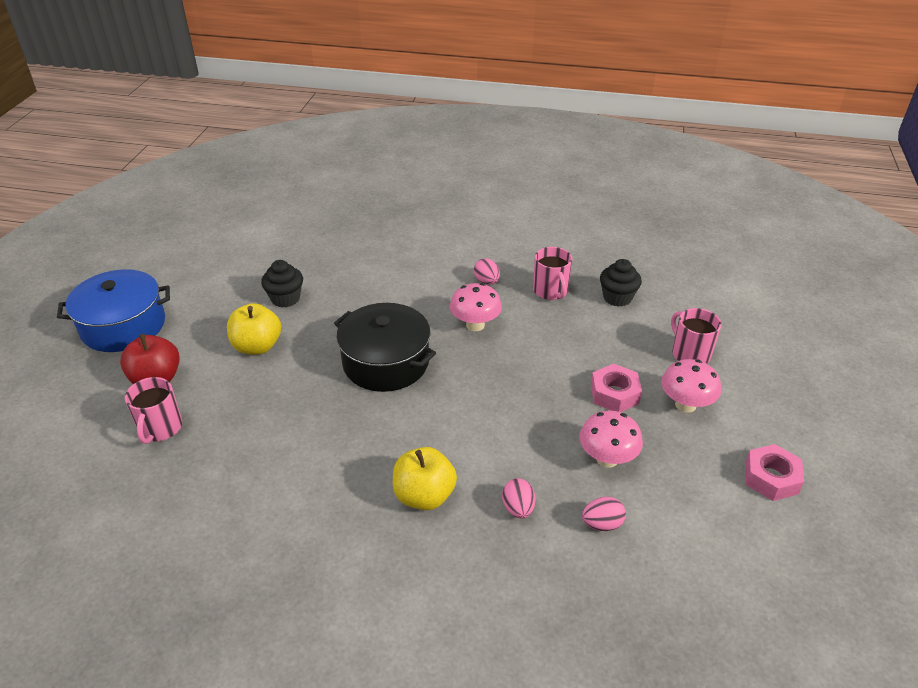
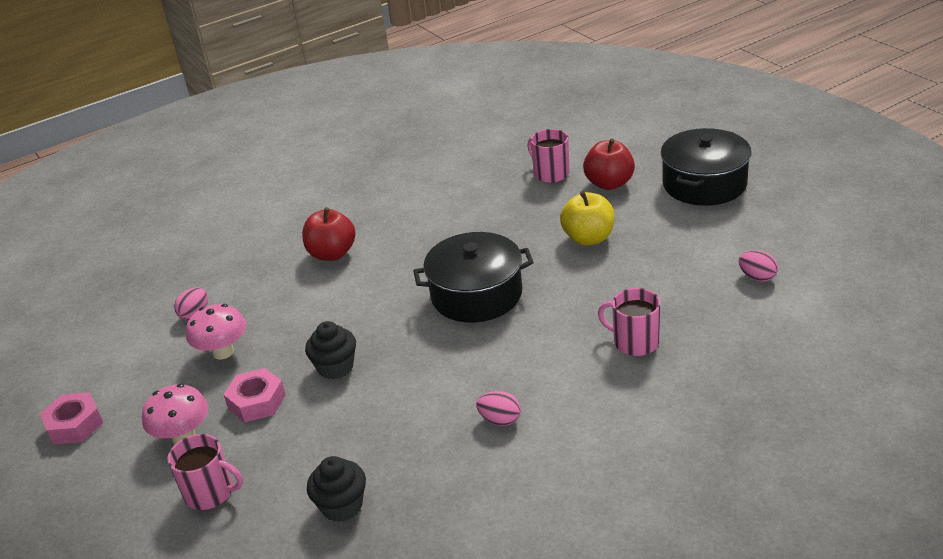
camera: 140 degrees right, 5 degrees down
blue pot [57,269,170,352] -> black pot [661,128,752,206]
black cupcake [261,260,303,308] -> black cupcake moved to [305,321,356,380]
yellow apple [393,447,457,510] -> red apple [302,207,356,261]
pink mushroom [450,283,502,331] -> none
pink egg [502,479,535,518] -> pink egg moved to [739,250,778,282]
pink mug [533,247,572,300] -> pink mug moved to [598,288,660,356]

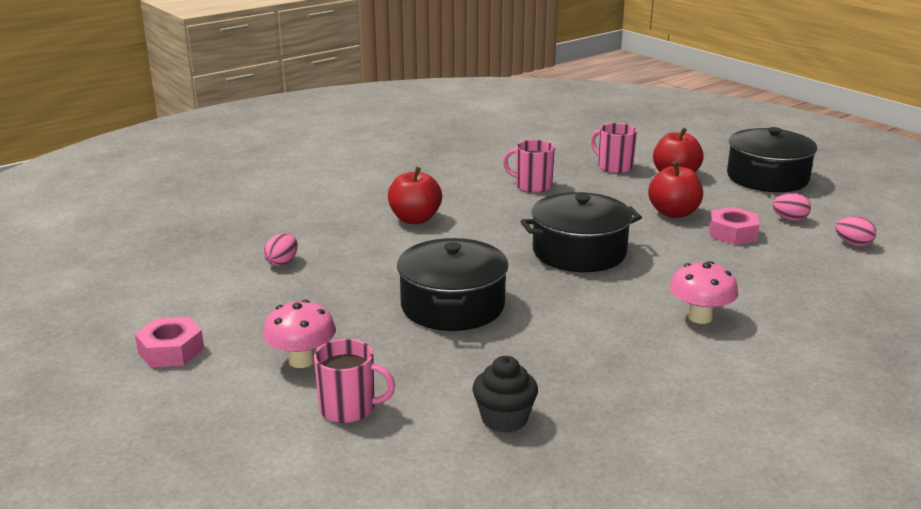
camera: 10 degrees left, 10 degrees down
pink mushroom [186,304,246,359] -> pink mushroom moved to [670,261,738,324]
pink nut [223,368,286,422] -> pink nut moved to [709,207,760,245]
black cupcake [305,321,356,380] -> black pot [397,238,509,331]
pink egg [476,391,521,426] -> pink egg moved to [772,193,811,221]
yellow apple [560,191,614,246] -> red apple [648,161,703,218]
pink mug [598,288,660,356] -> pink mug moved to [503,140,555,193]

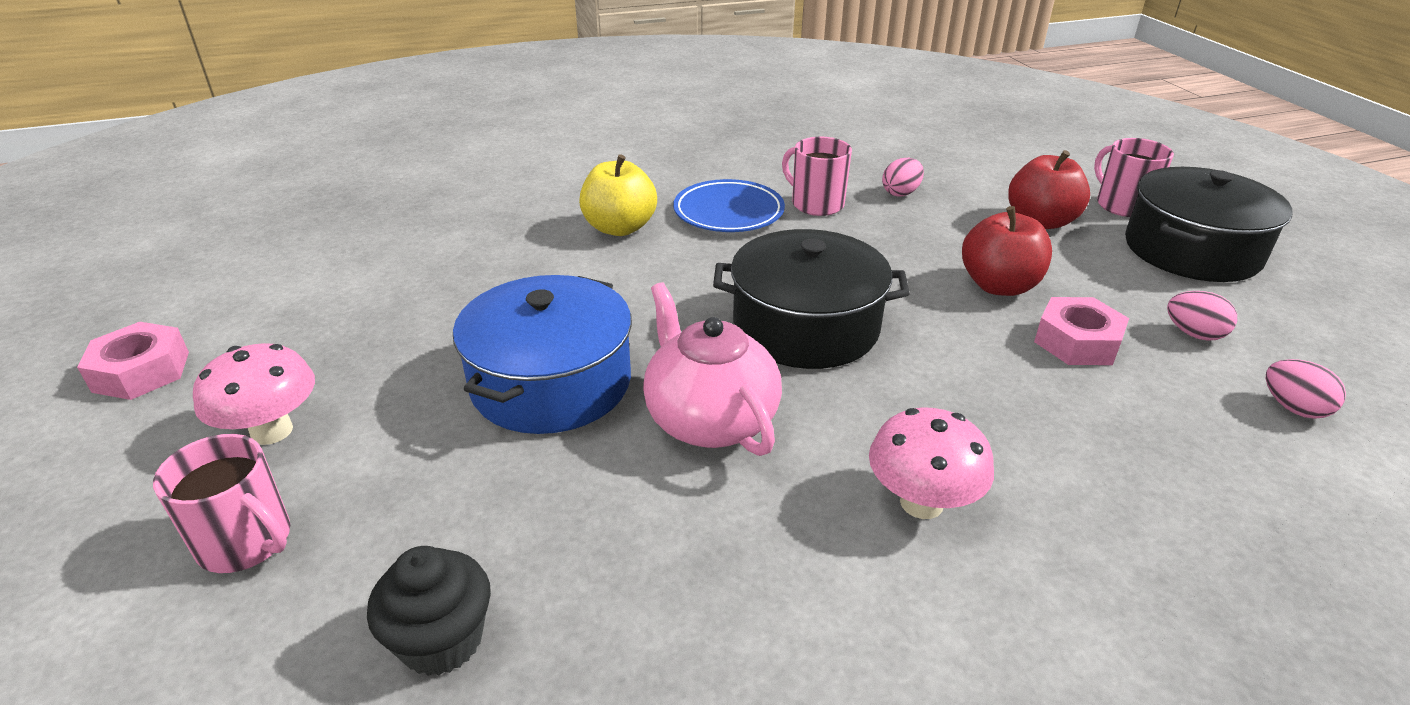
camera: 20 degrees right, 10 degrees up
pink egg [263,233,298,266] -> pink egg moved to [882,158,924,197]
red apple [388,167,442,224] -> yellow apple [579,154,657,236]
black pot [397,238,509,331] -> blue pot [453,275,632,434]
pink mug [591,123,637,173] -> pink mug moved to [1094,138,1174,217]
none -> pink teapot [643,282,782,456]
none -> blue plate [673,179,785,232]

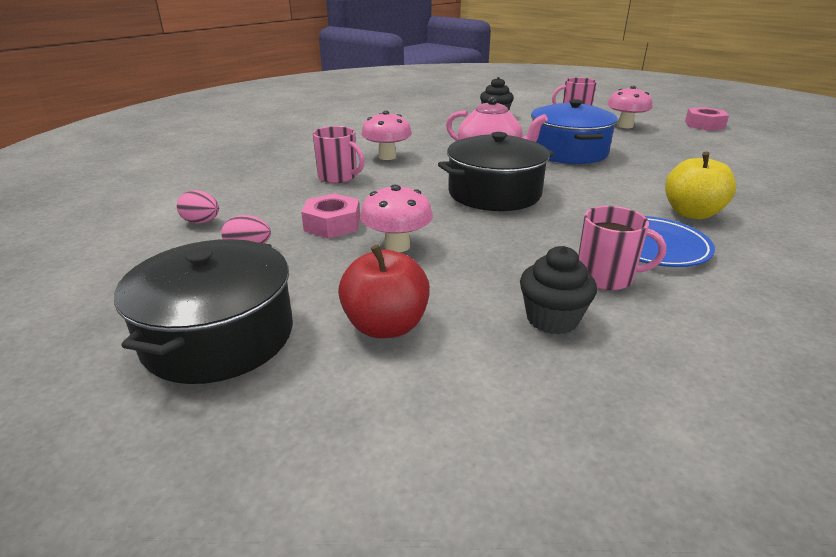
camera: 150 degrees right, 5 degrees down
pink egg [882,158,924,197] -> black cupcake [520,246,597,335]
red apple [962,206,1052,296] -> pink mushroom [360,185,433,252]
pink mug [1094,138,1174,217] -> pink mug moved to [313,126,365,183]

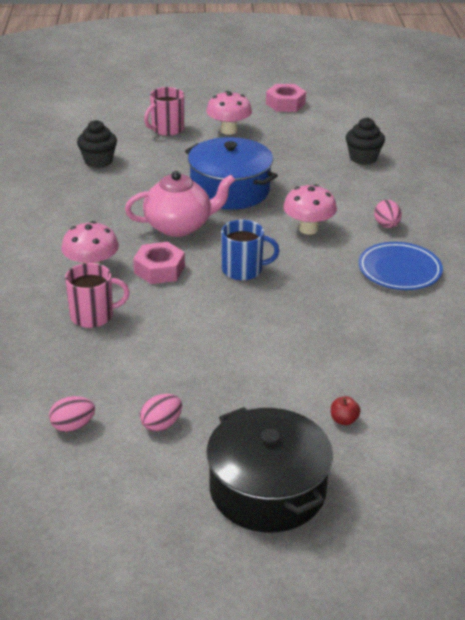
camera: 45 degrees left, 5 degrees up
pink nut [301,194,360,238] -> pink nut moved to [133,242,185,284]
red apple [338,244,430,338] -> red apple [331,396,361,425], size x0.44
pink mushroom [360,185,433,252] -> pink mushroom moved to [283,184,337,235]
black pot [438,132,554,211] -> blue mug [221,220,279,281]
black cupcake [520,246,597,335] -> black cupcake moved to [346,117,385,165]
pink mug [578,206,666,291] -> none
yellow apple [665,151,736,220] -> pink egg [374,200,402,228]

